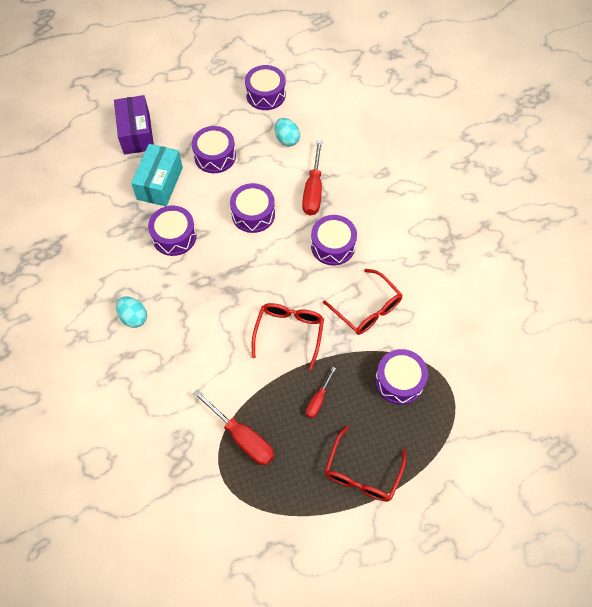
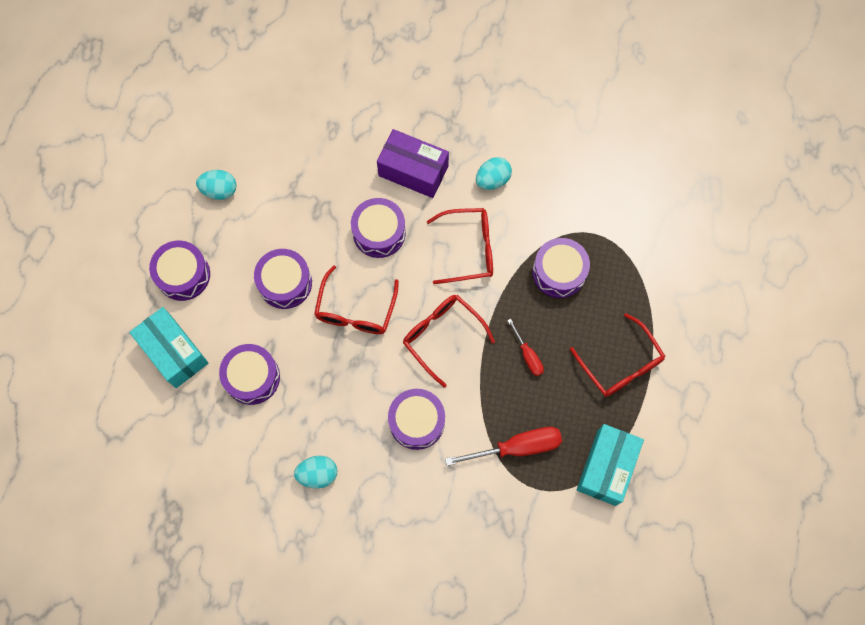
camera: 55 degrees left, 10 degrees up
purple box [114,95,154,155] -> purple box moved to [377,129,449,198]
purple drum [245,65,286,110] -> purple drum moved to [388,389,445,450]
red screwdriver [302,140,322,215] -> none
none -> red glasses [314,265,399,334]
none -> turquoise egg [476,157,512,190]
none -> turquoise box [577,424,644,506]

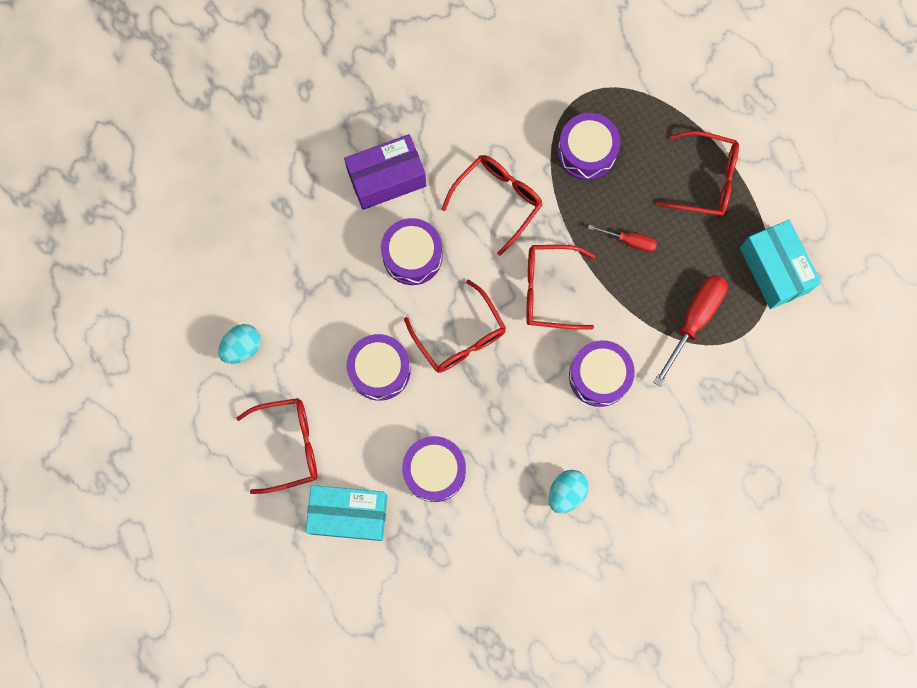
camera: 45 degrees left, 5 degrees up
purple drum [149,240,210,301] -> red glasses [236,398,317,494]
turquoise egg [476,157,512,190] -> none

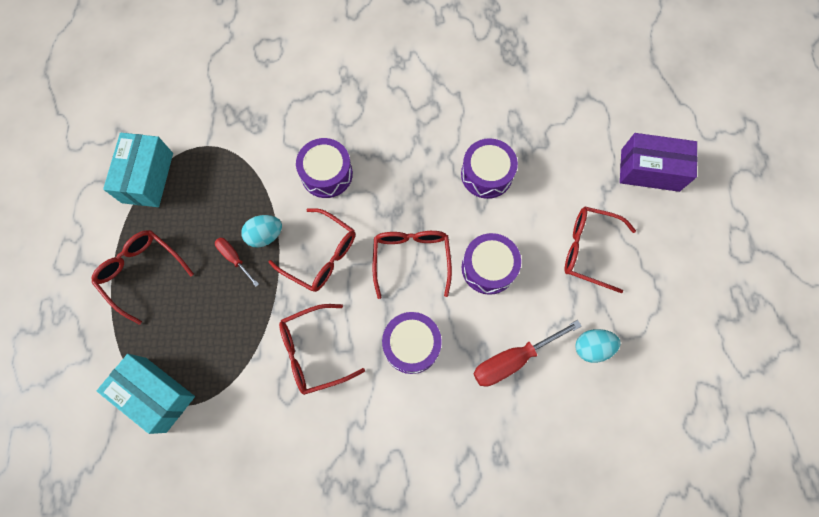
camera: 150 degrees left, 5 degrees down
turquoise box [306,485,387,541] -> turquoise box moved to [97,354,195,434]
purple box [344,134,426,210] -> purple box moved to [620,133,698,192]
turquoise egg [549,470,589,513] -> turquoise egg moved to [241,215,282,247]
purple drum [558,113,620,180] -> none
red screwdriver [653,275,728,387] -> red screwdriver moved to [473,320,582,387]

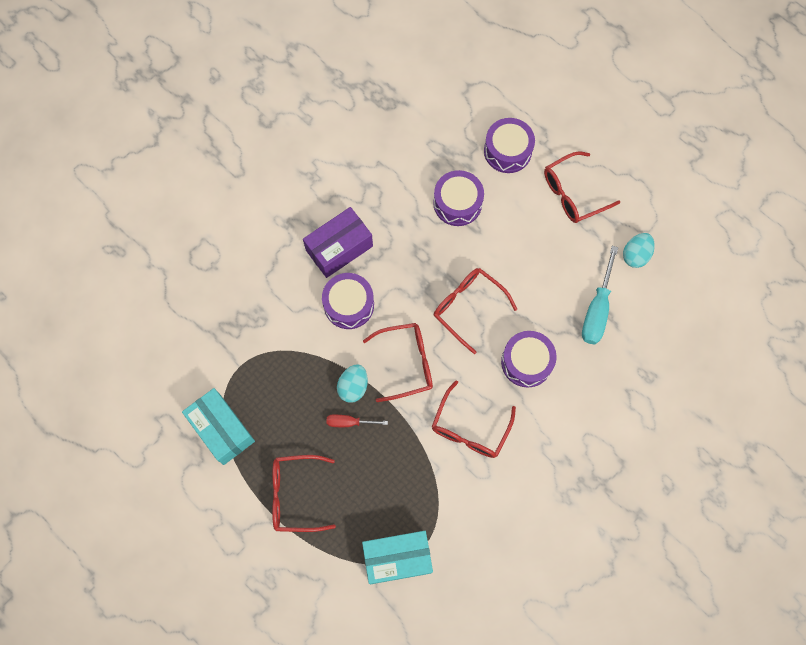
camera: 45 degrees left, 0 degrees up
purple drum [461,233,521,295] -> purple drum moved to [484,118,535,173]
red screwdriver [473,320,582,387] -> turquoise screwdriver [582,246,618,344]
purple box [620,133,698,192] -> purple box moved to [303,207,373,278]

